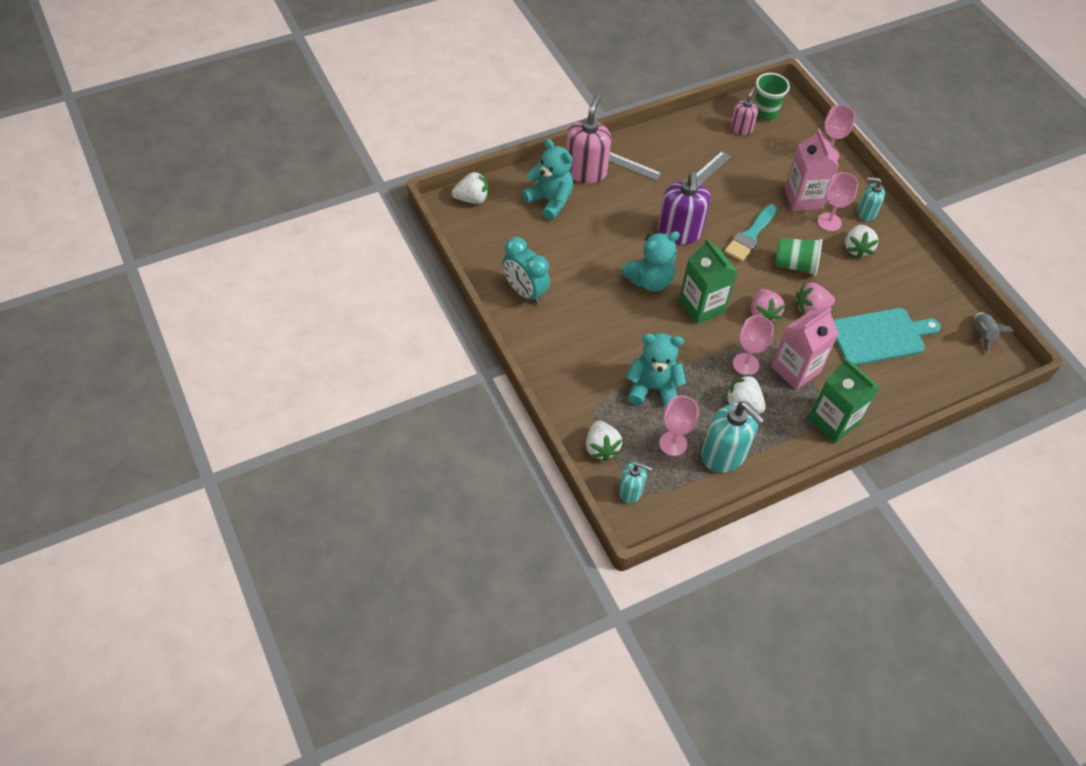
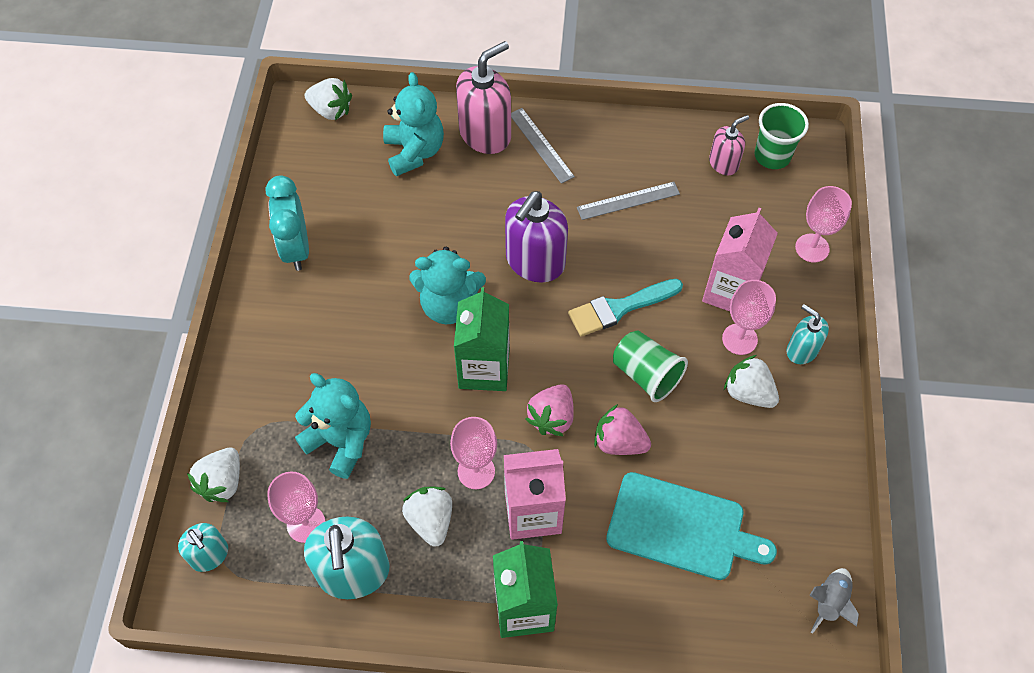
camera: 35 degrees right, 5 degrees up
white strawberry [845,225,879,259] -> white strawberry turned 90 degrees clockwise [724,355,779,408]

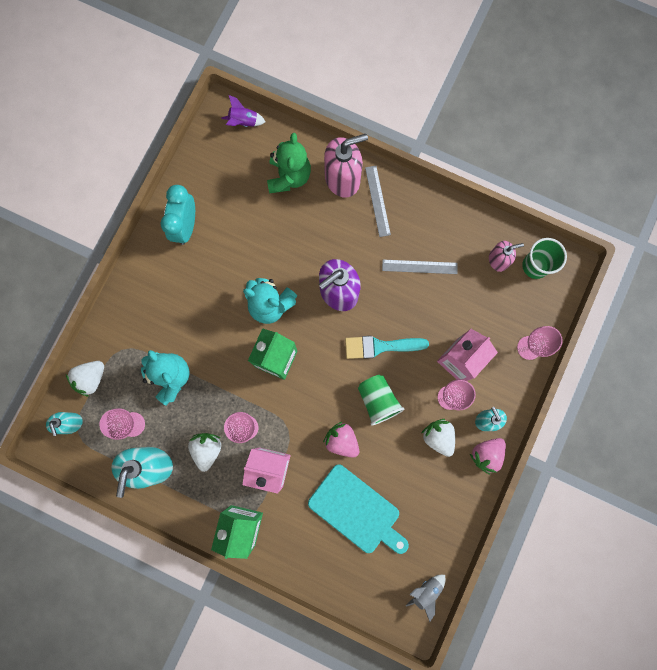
camera: 20 degrees right, 20 degrees up
white strawberry [305,78,352,120] -> purple rocket [221,95,266,127]
turquoise teddy bear [383,72,444,176] -> green teddy bear [267,133,311,193]
pink strawberry [525,384,574,436] -> pink strawberry moved to [470,438,506,474]

